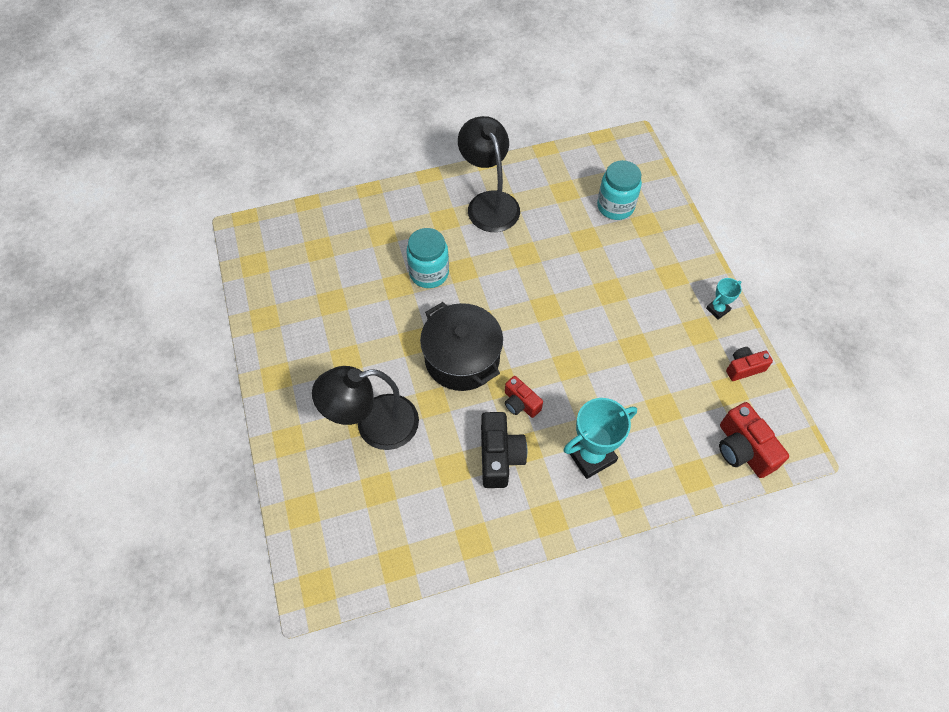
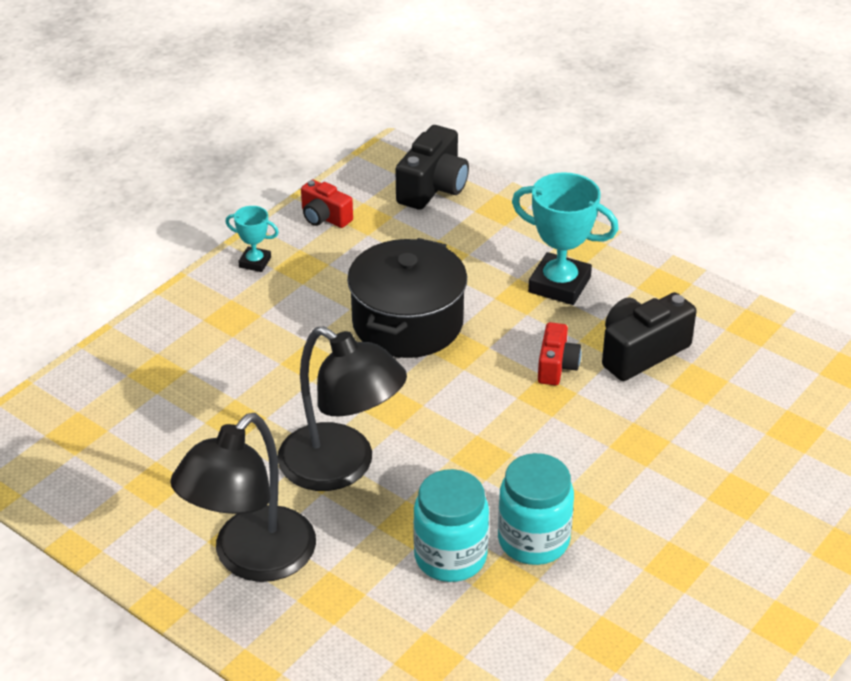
camera: 125 degrees left, 20 degrees down
black lamp [312,366,419,450] -> black lamp moved to [278,326,407,491]
black pot [420,302,503,391] -> black pot moved to [347,238,467,358]
turquoise jar [597,160,642,220] -> turquoise jar moved to [498,453,574,565]
red camera [719,402,789,478] -> black camera [396,125,469,210]

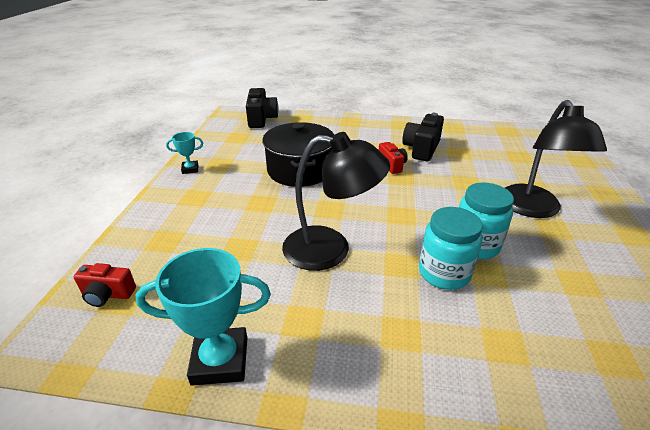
camera: 30 degrees left, 5 degrees down
black lamp [170,413,316,582] -> black lamp moved to [505,100,607,218]
red camera [301,179,353,228] -> red camera moved to [73,263,136,307]
turquoise trophy [512,172,619,305] -> turquoise trophy moved to [135,248,271,386]

